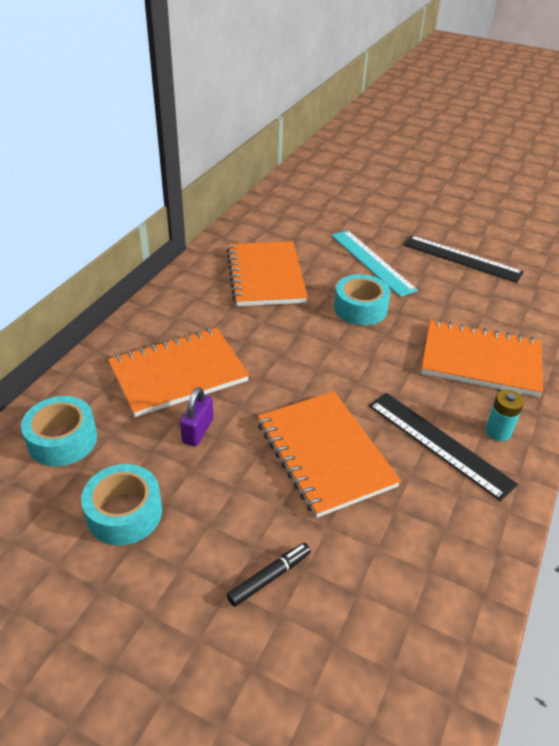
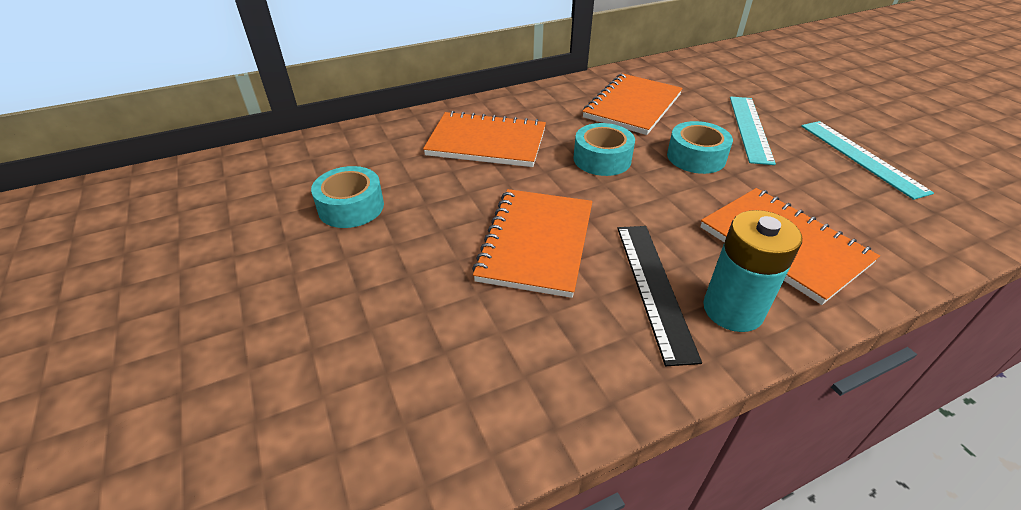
camera: 40 degrees right, 0 degrees up
turquoise tape [21,396,97,466] -> turquoise tape moved to [574,123,635,176]
purple padlock [180,387,213,446] -> none
black marker [227,543,311,607] -> none
black ruler [403,235,524,283] -> turquoise ruler [801,121,934,200]
turquoise battery [485,390,524,441] -> turquoise battery [703,210,802,332], size x1.84

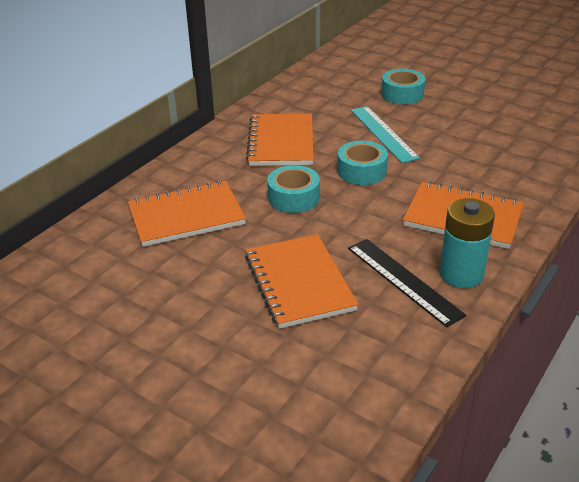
camera: 30 degrees left, 5 degrees down
turquoise tape [311,166,384,228] -> turquoise tape moved to [381,69,425,104]
turquoise ruler [801,121,934,200] -> none

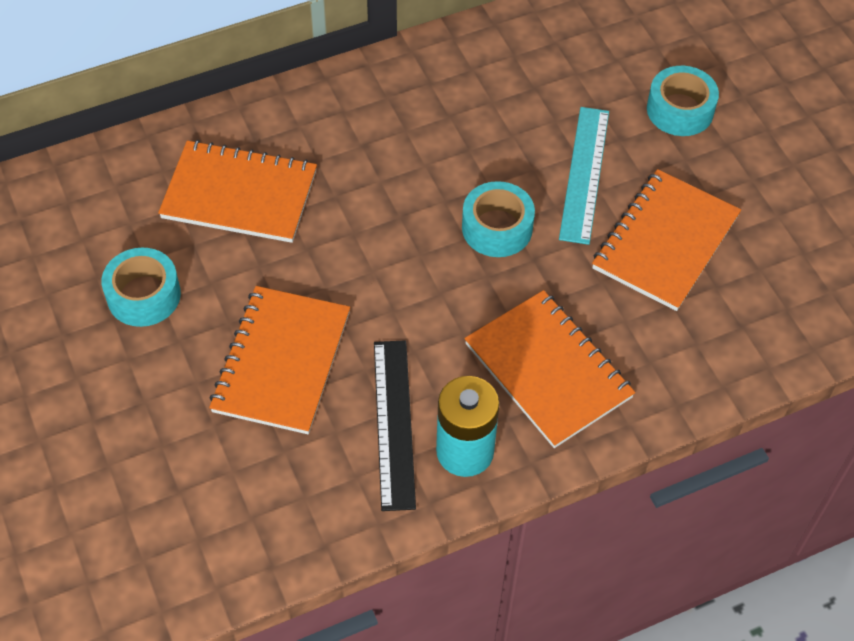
camera: 30 degrees right, 20 degrees up
orange notebook [246,113,314,166] -> orange notebook moved to [592,169,741,311]
turquoise tape [267,165,320,213] -> turquoise tape moved to [102,248,181,327]

